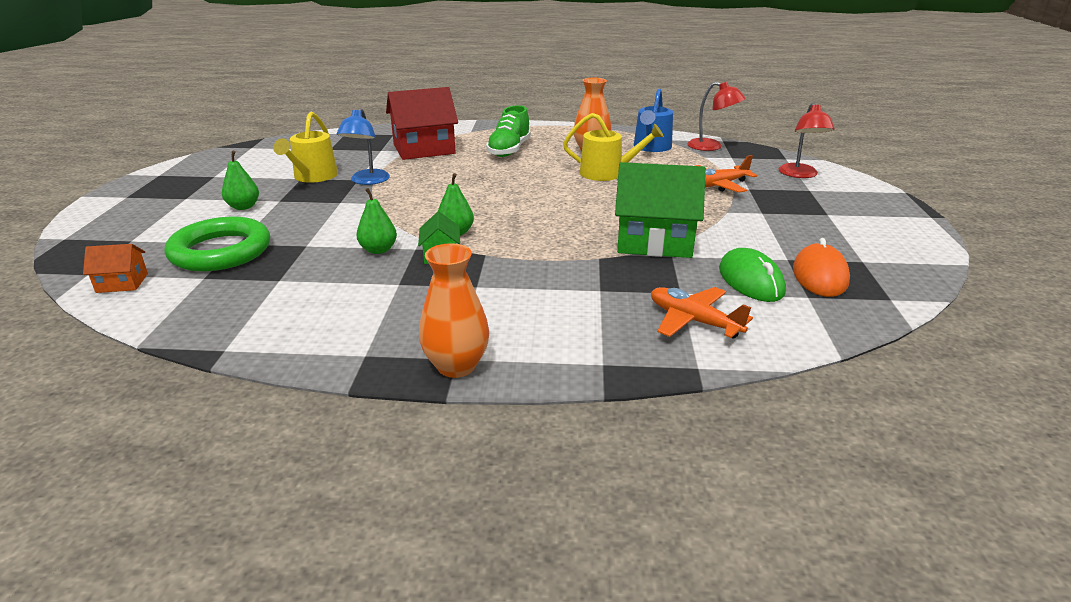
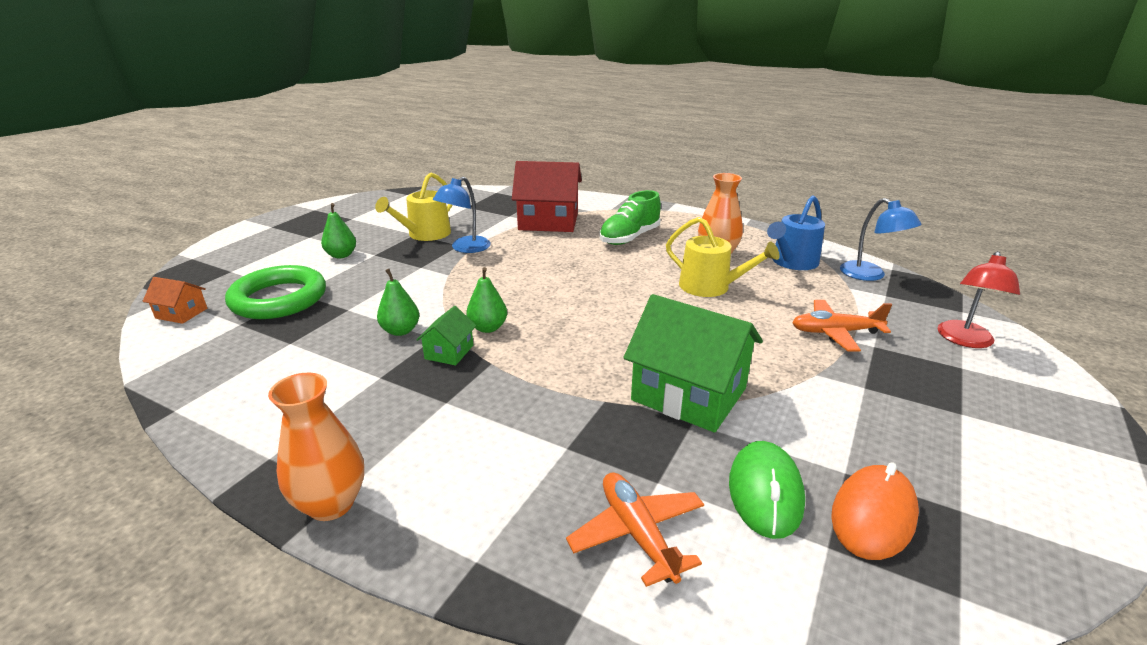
camera: 25 degrees right, 0 degrees up
red lamp [687,82,746,151] -> blue lamp [840,198,922,281]

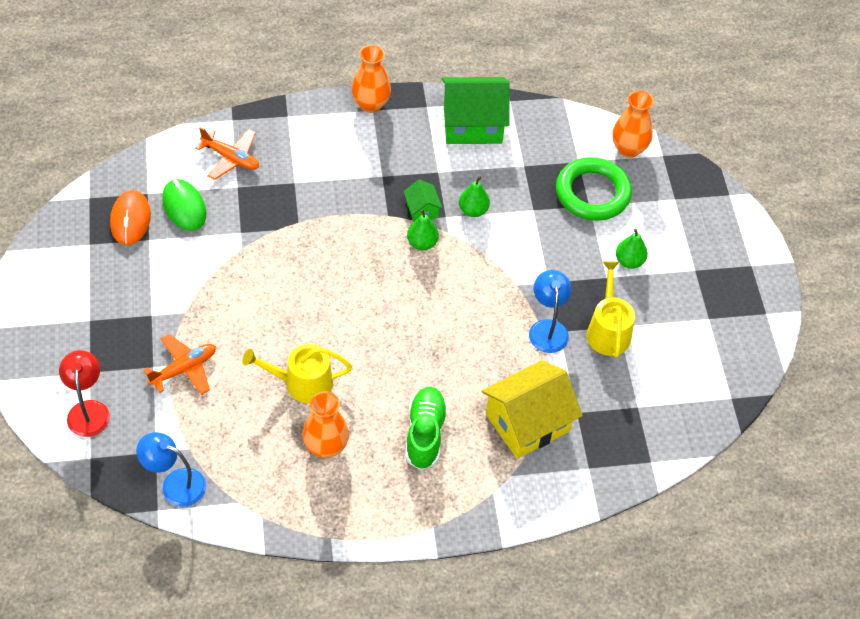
camera: 140 degrees right, 25 degrees up
orange house [142,277,207,324] -> orange vase [612,90,654,158]
red house [512,161,582,232] -> yellow house [481,360,583,459]
green house [624,294,763,433] -> green house moved to [442,77,510,144]
blue watering can [767,195,825,270] -> none

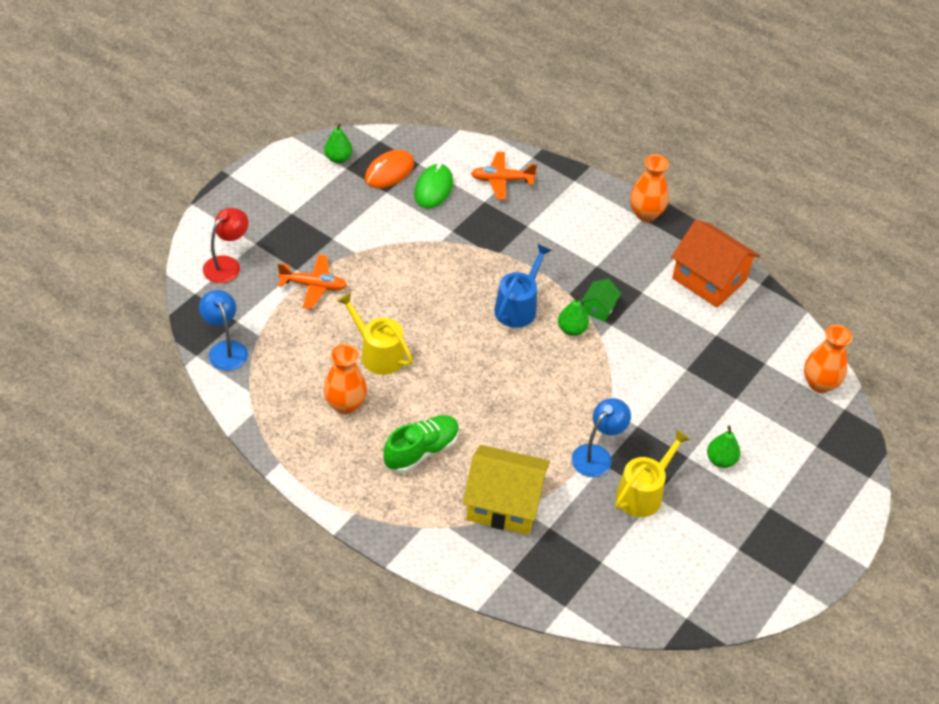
camera: 45 degrees right, 5 degrees down
orange plane [195,127,259,180] -> orange plane turned 105 degrees clockwise [471,152,537,200]
green house [442,77,510,144] -> orange house [671,220,760,308]
green pear [459,176,490,217] -> green pear moved to [324,123,353,163]
green ring [556,157,632,221] -> none
none -> blue watering can [494,244,551,328]

